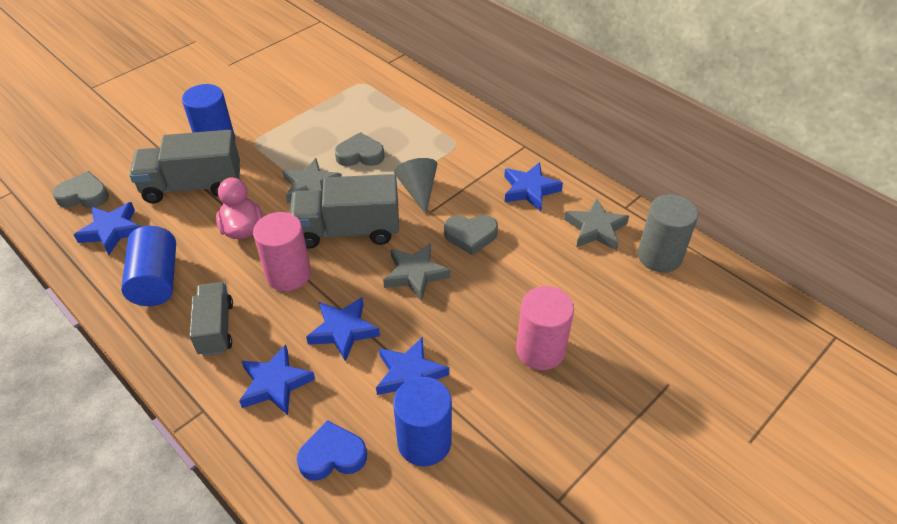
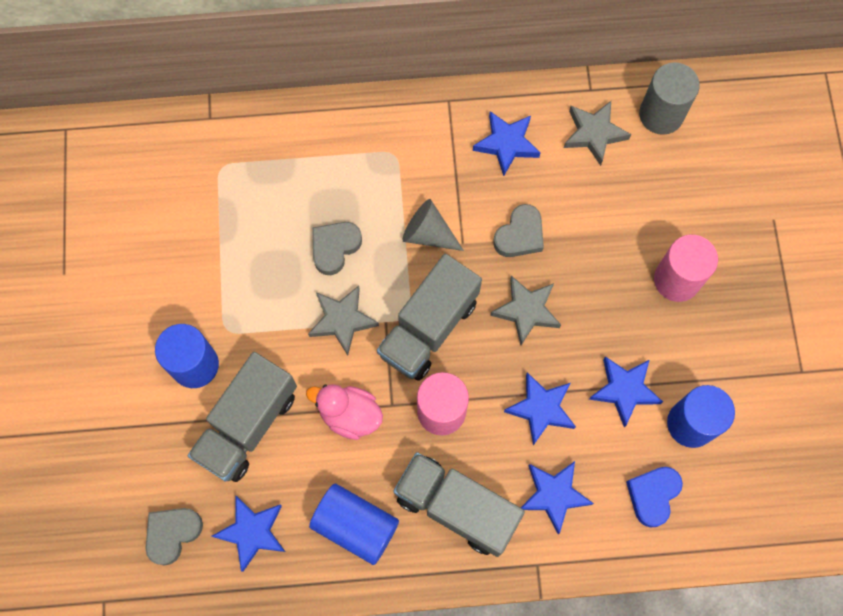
camera: 50 degrees left, 25 degrees up
grey truck [190,282,233,356] -> grey truck [393,452,525,557], size x1.57

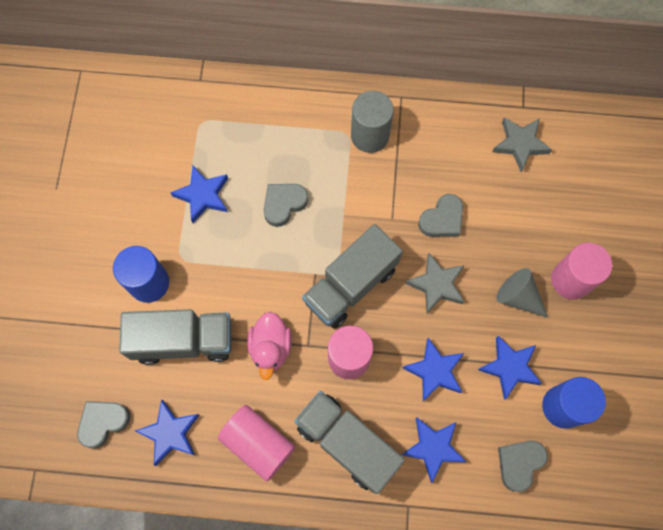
camera: 10 degrees right, 0 degrees up
grey truck [188,352,297,482] -> grey truck turned 135 degrees counterclockwise [119,309,232,365]
pink duck [306,384,383,440] -> pink duck turned 120 degrees counterclockwise [247,312,292,380]
grey star [308,286,379,355] -> none
blue cylinder [309,484,399,565] -> pink cylinder [218,405,295,481]
grey cone [402,199,464,251] -> grey cone moved to [496,268,548,318]
blue star [473,111,541,176] -> blue star moved to [170,166,228,223]
blue heart [626,467,683,528] -> grey heart [498,441,548,492]
grey cylinder [639,62,700,135] -> grey cylinder moved to [351,91,394,153]

